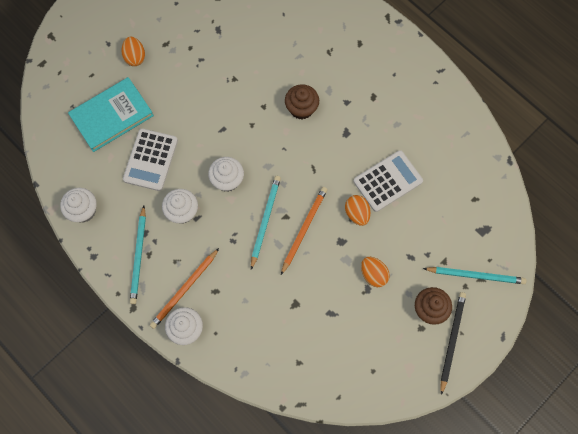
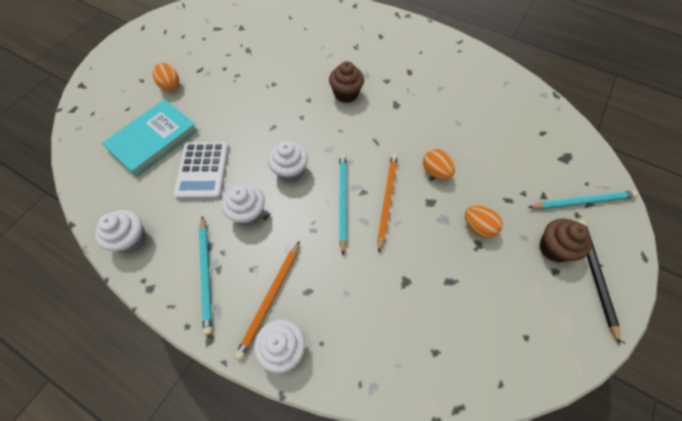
camera: 15 degrees left, 10 degrees down
white calculator [354,150,423,212] -> none

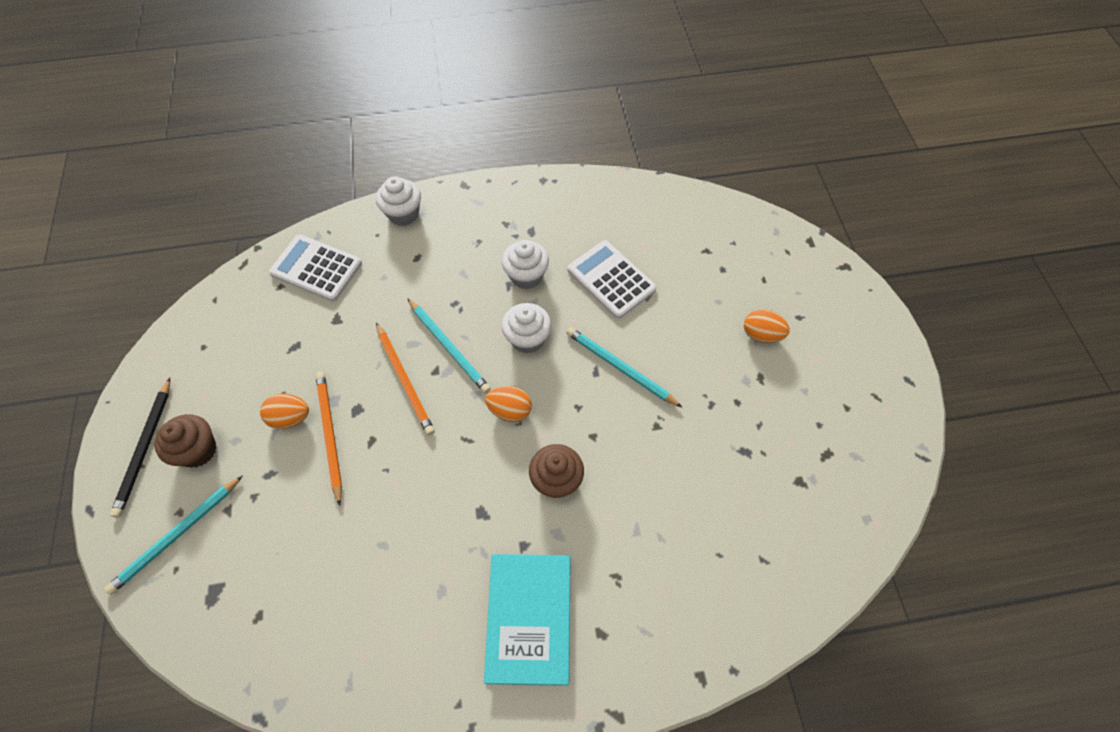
camera: 140 degrees right, 0 degrees up
white cupcake [95,210,147,253] -> none
turquoise book [102,99,198,177] -> turquoise book moved to [484,554,571,686]
turquoise pencil [199,216,212,335] -> turquoise pencil moved to [566,327,682,407]
orange pencil [235,241,300,360] -> orange pencil moved to [316,372,342,506]
orange egg [423,149,455,180] -> orange egg moved to [485,386,532,422]
black pencil [578,220,621,344] -> black pencil turned 45 degrees clockwise [110,378,170,518]
none -> white calculator [269,235,362,302]

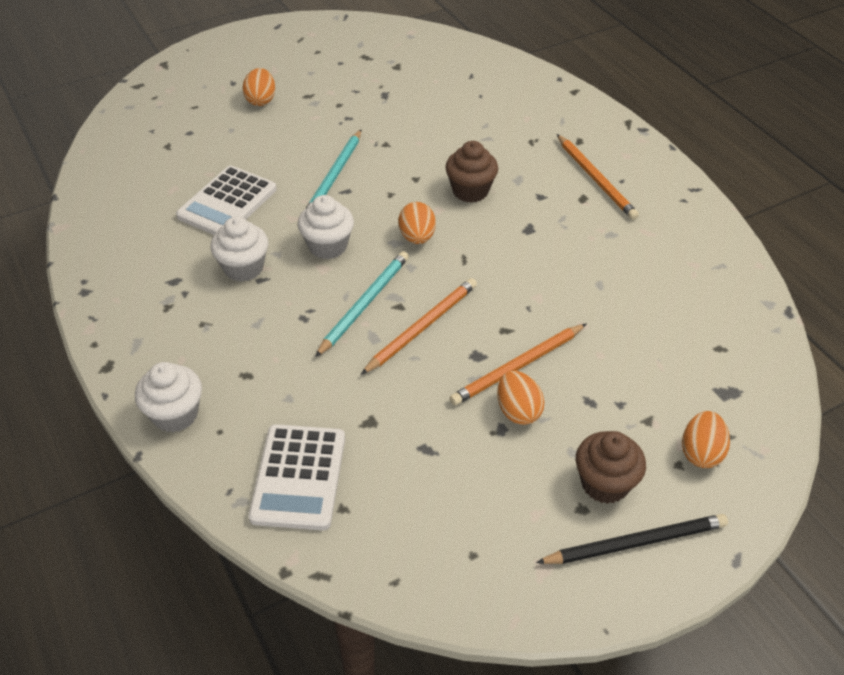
camera: 110 degrees left, 15 degrees down
turquoise pencil [104,475,243,595] -> orange egg [682,411,730,468]
turquoise book [484,554,571,686] -> orange pencil [557,134,639,220]

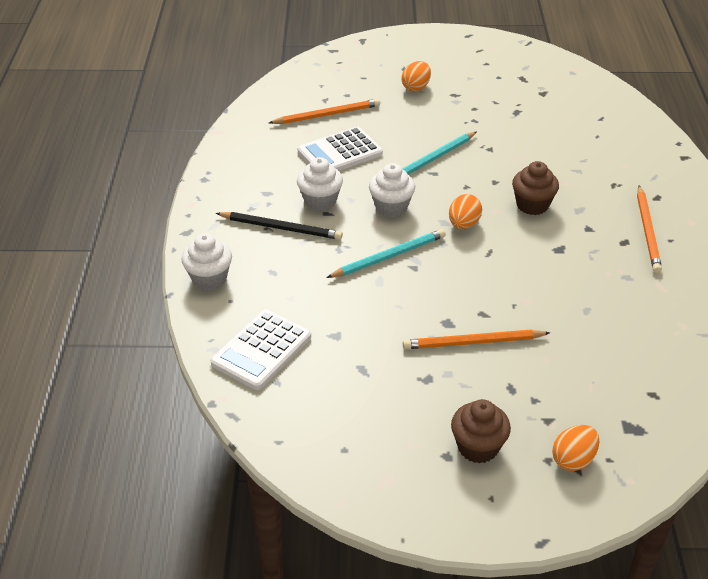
camera: 30 degrees right, 5 degrees down
orange pencil [361,278,477,375] -> orange pencil moved to [269,99,380,124]
orange egg [497,370,545,425] -> none
black pencil [536,514,728,564] -> black pencil moved to [216,212,343,240]

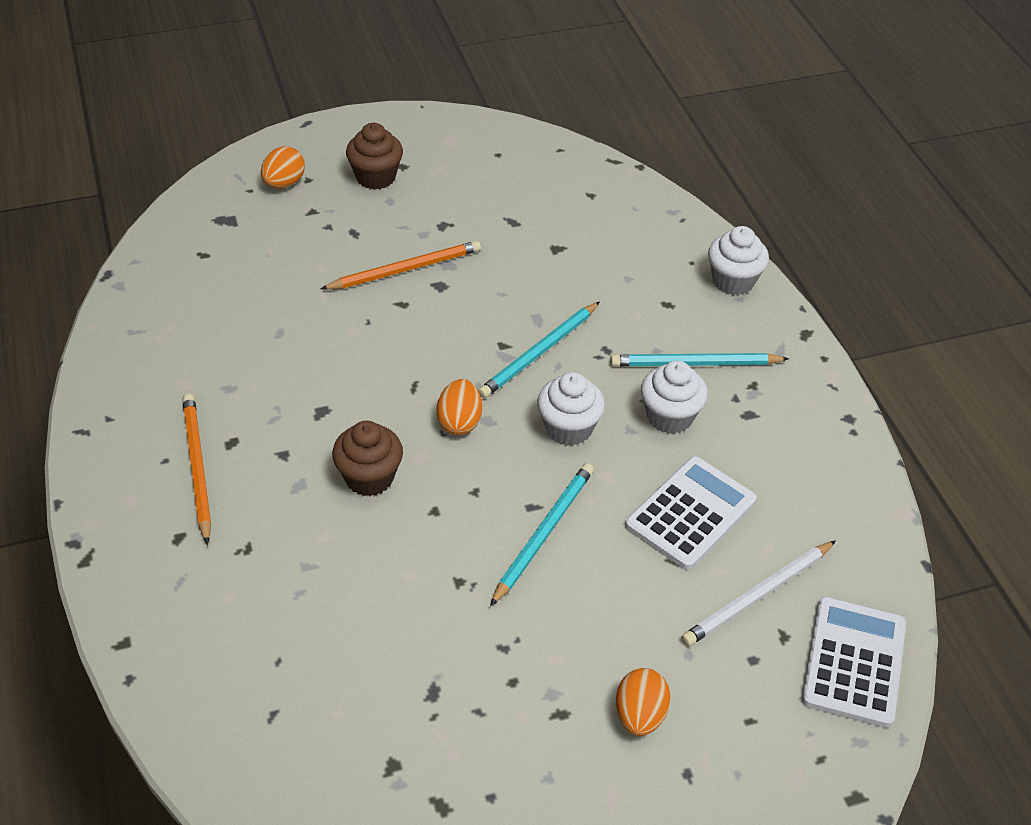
camera: 160 degrees right, 5 degrees up
white calculator [210,309,311,390] -> white calculator moved to [801,597,906,728]
black pencil [216,212,343,240] -> turquoise pencil [610,353,789,366]
orange pencil [269,99,380,124] -> white pencil [681,540,836,646]

